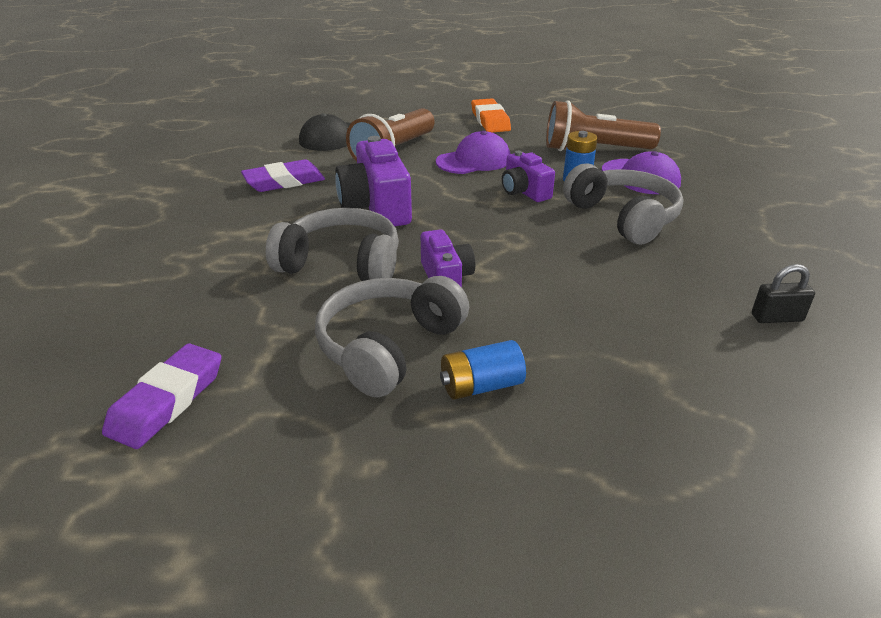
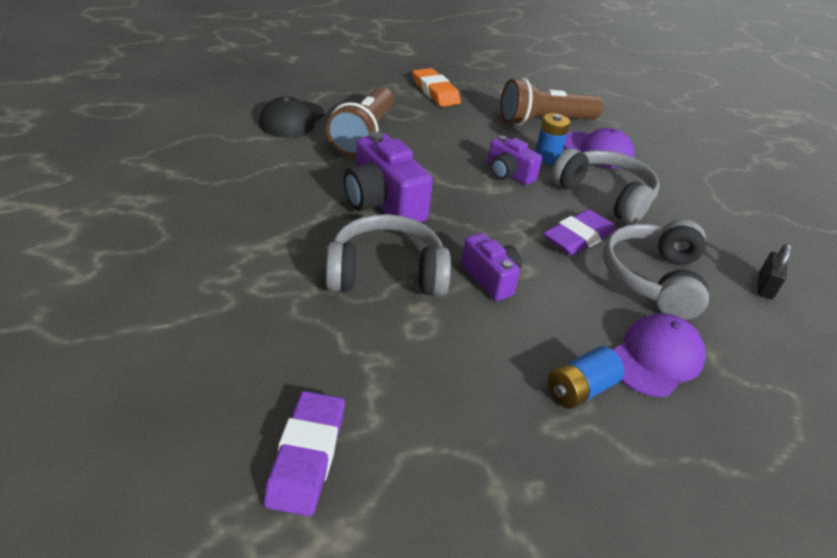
camera: 20 degrees left, 5 degrees up
purple eraser [241,159,325,192] -> purple eraser moved to [543,209,615,256]
grey headphones [315,276,469,398] -> grey headphones moved to [603,219,709,320]
purple cap [436,131,511,174] -> purple cap moved to [613,313,706,397]
black padlock [752,264,815,323] -> black padlock turned 45 degrees counterclockwise [757,244,792,299]

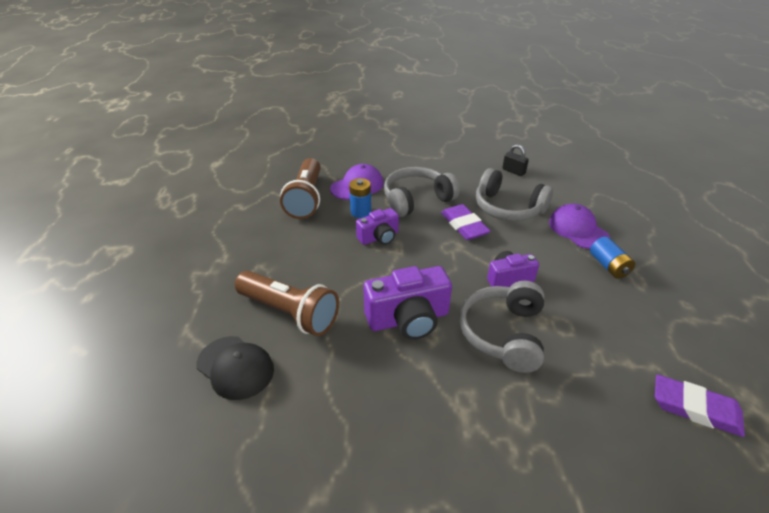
camera: 70 degrees left, 0 degrees up
orange eraser [413,68,461,107] -> none

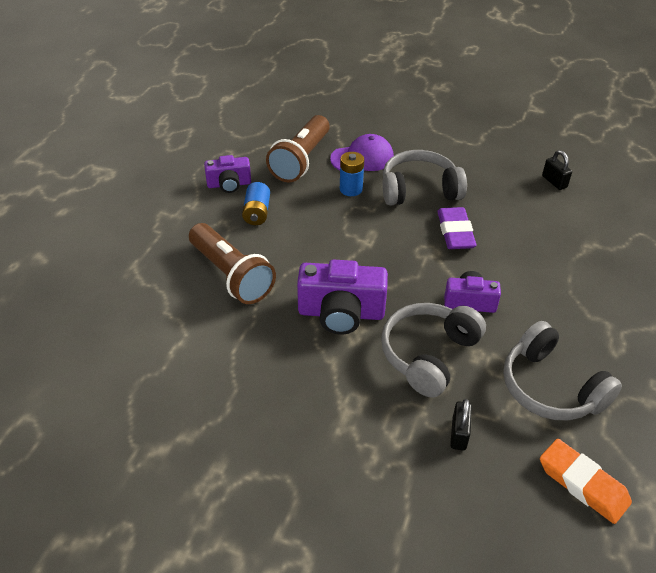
camera: 20 degrees right, 5 degrees up
black cap [196,336,274,400] -> none
purple camera [356,208,399,245] -> purple camera moved to [204,155,251,193]
grey headphones [476,168,553,221] -> grey headphones moved to [503,321,622,420]
purple cap [549,204,610,249] -> none
blue battery [590,237,635,279] -> blue battery moved to [242,182,270,225]
purple eraser [655,374,745,437] -> orange eraser [540,439,632,524]
none -> black padlock [450,399,472,451]

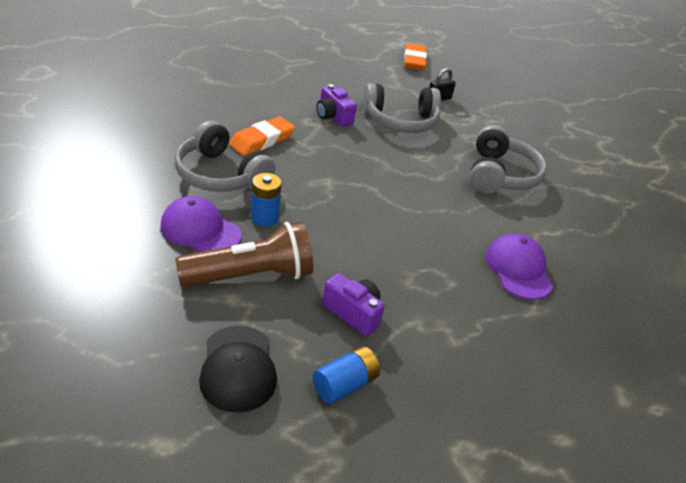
camera: 135 degrees left, 5 degrees down
brown flashlight [189,223,276,304] -> none
blue battery [242,182,270,225] -> blue battery moved to [313,346,380,404]
purple camera [297,260,388,335] -> none
purple eraser [437,207,477,249] -> orange eraser [229,116,295,156]
grey headphones [503,321,622,420] -> grey headphones moved to [470,125,547,193]
black padlock [542,150,572,190] -> none
none -> black cap [199,326,277,413]
none -> purple cap [486,233,553,300]

